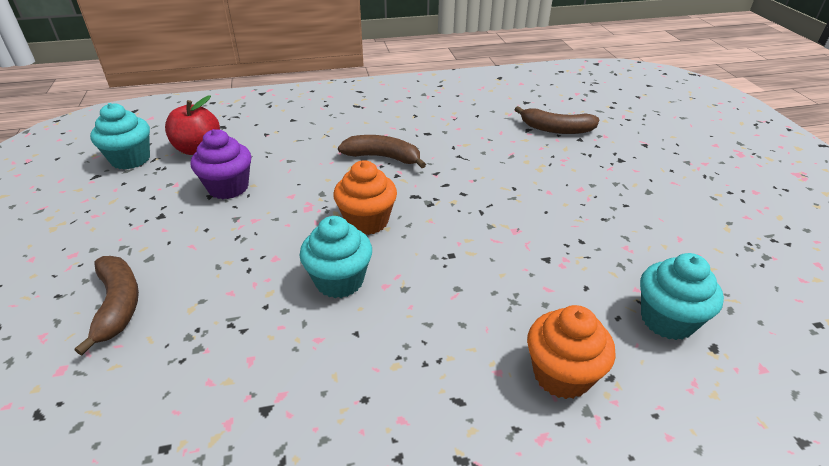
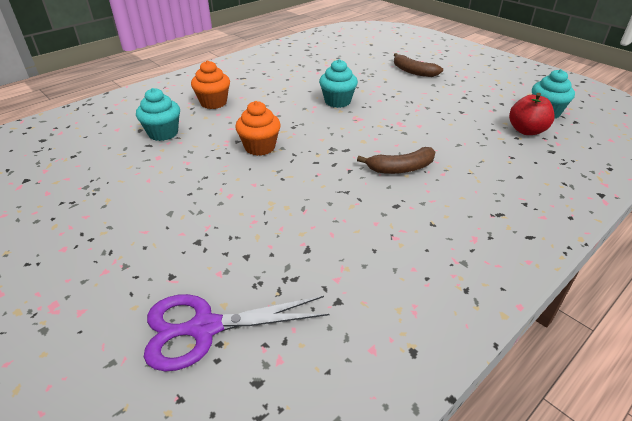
camera: 150 degrees right, 0 degrees up
purple cupcake [191,129,251,199] -> none
orange cupcake [333,160,397,235] -> orange cupcake moved to [235,101,281,156]
brown banana [514,106,599,134] -> none
none -> purple scissors [144,294,330,372]

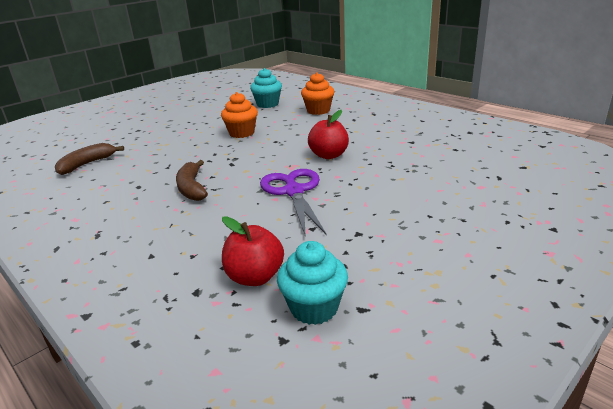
camera: 90 degrees right, 10 degrees down
purple scissors [144,294,330,372] -> purple scissors moved to [260,169,326,237]
turquoise cupcake [319,59,358,108] -> red apple [308,110,349,159]
brown banana [394,53,443,77] -> brown banana moved to [55,143,124,175]

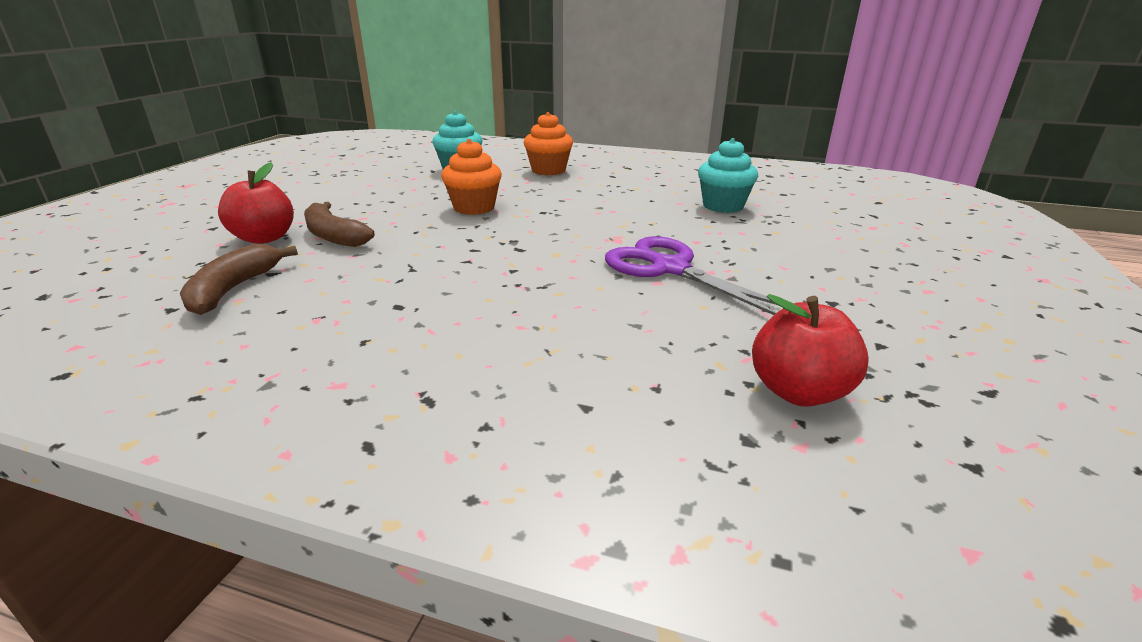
camera: 30 degrees left, 0 degrees up
brown banana [176,160,208,201] -> brown banana moved to [304,202,375,247]
turquoise cupcake [277,241,348,325] -> turquoise cupcake moved to [698,138,758,213]
red apple [308,110,349,159] -> red apple moved to [218,162,294,244]

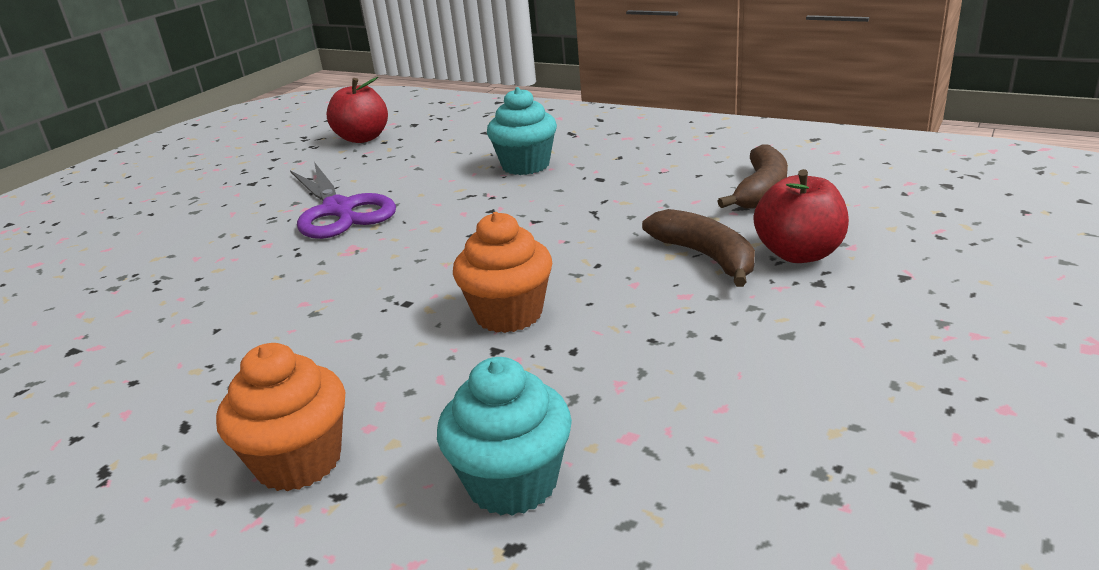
camera: 165 degrees left, 0 degrees up
turquoise cupcake [698,138,758,213] -> turquoise cupcake moved to [487,87,557,175]

